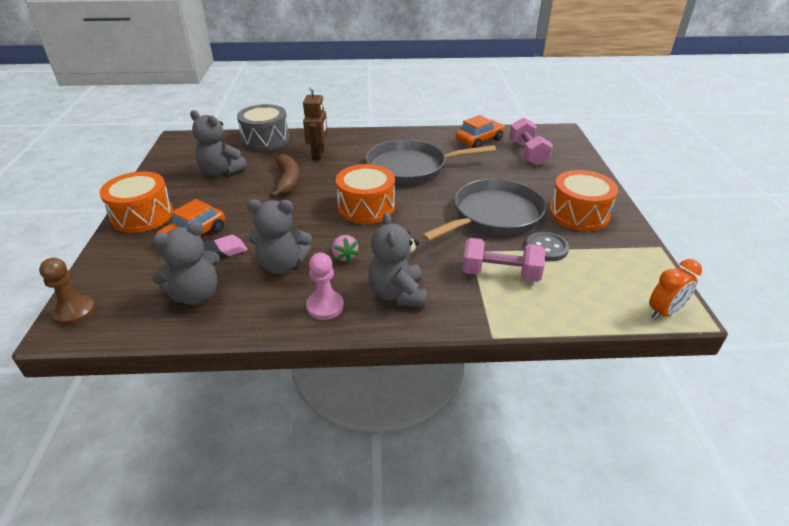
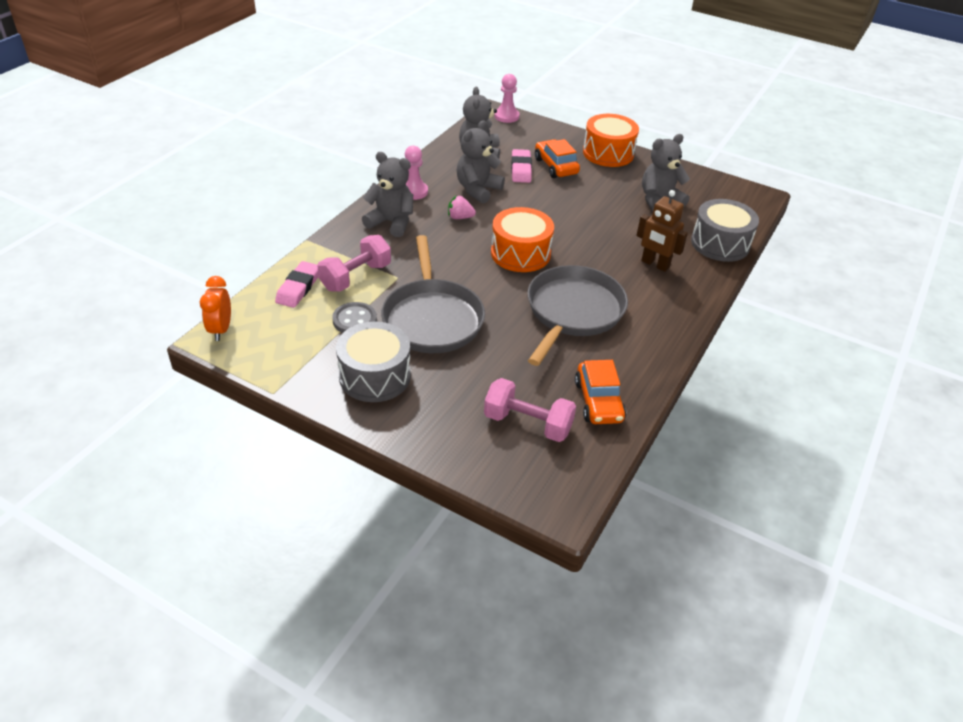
camera: 120 degrees right, 5 degrees up
brown pawn [39,258,96,325] -> pink pawn [494,74,520,123]
brown banana [270,154,300,198] -> none
orange drum [549,170,618,231] -> grey drum [336,322,411,402]
none -> pink eraser [275,261,319,308]

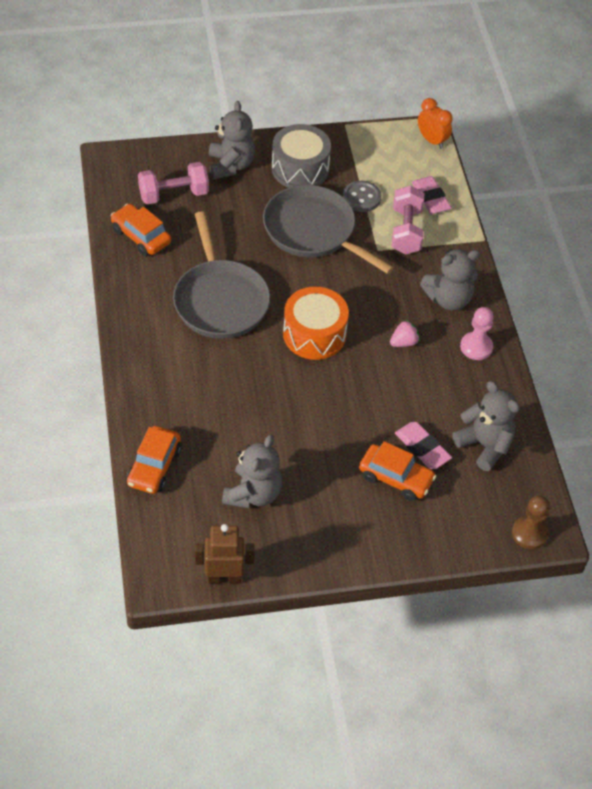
camera: 140 degrees right, 10 degrees up
grey teddy bear [457,120,505,204] -> grey teddy bear moved to [209,101,255,179]
pink pawn [494,74,520,123] -> brown pawn [512,495,550,549]
orange drum [583,114,639,167] -> none
brown robot [636,190,688,272] -> brown robot moved to [195,524,255,584]
grey drum [691,199,759,262] -> orange car [127,426,182,494]

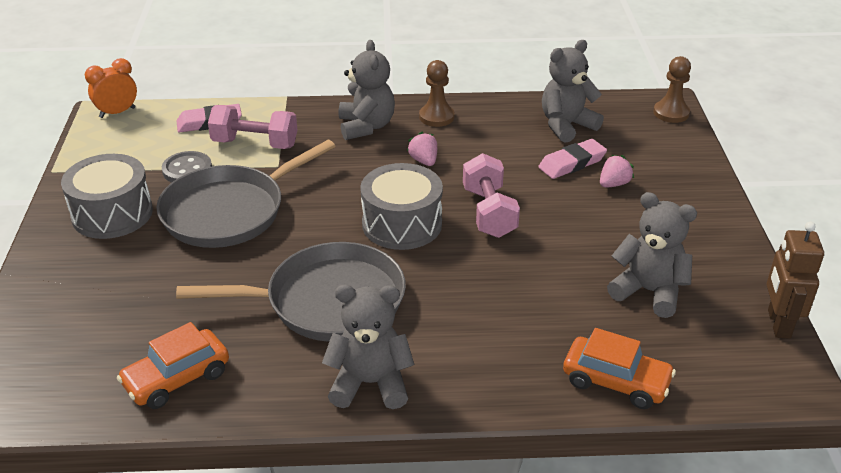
camera: 80 degrees left, 15 degrees down
pink dumbbell [138,162,209,204] -> pink dumbbell moved to [463,153,520,238]
grey teddy bear [209,101,255,179] -> grey teddy bear moved to [322,285,415,409]
orange drum [283,287,349,360] -> grey drum [360,163,443,250]
orange car [359,441,436,501] -> pink strawberry [600,155,634,187]
pink pawn [460,307,494,360] -> brown pawn [419,60,455,127]

